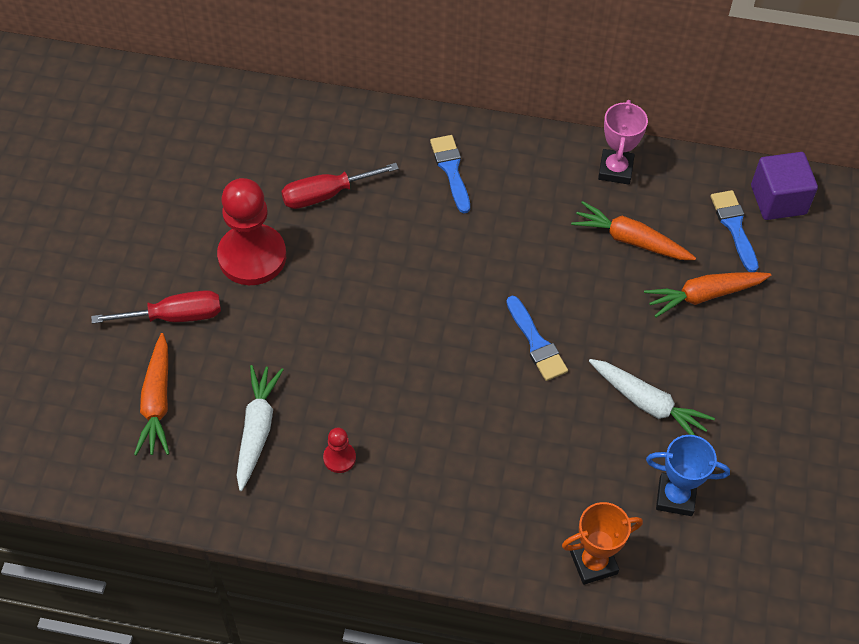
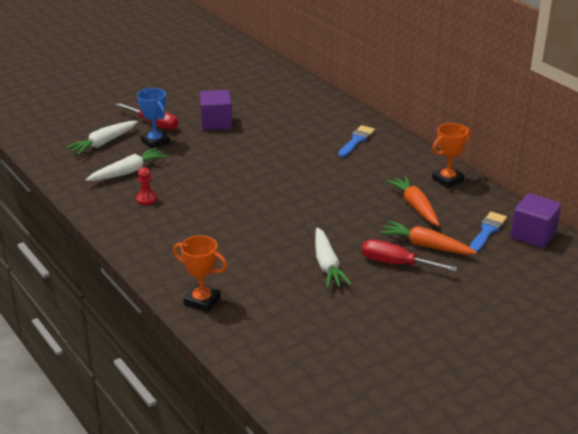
camera: 45 degrees right, 25 degrees down
orange carrot [134,333,170,456] -> white carrot [65,121,138,155]
red pawn [217,178,286,285] -> purple cube [200,90,232,130]
red screwdriver [281,163,399,209] -> red screwdriver moved to [362,239,458,272]
blue brush [506,296,568,381] -> none
pink trophy [598,100,648,185] -> orange trophy [432,123,471,188]
blue trophy [646,435,730,516] -> blue trophy moved to [137,88,170,149]

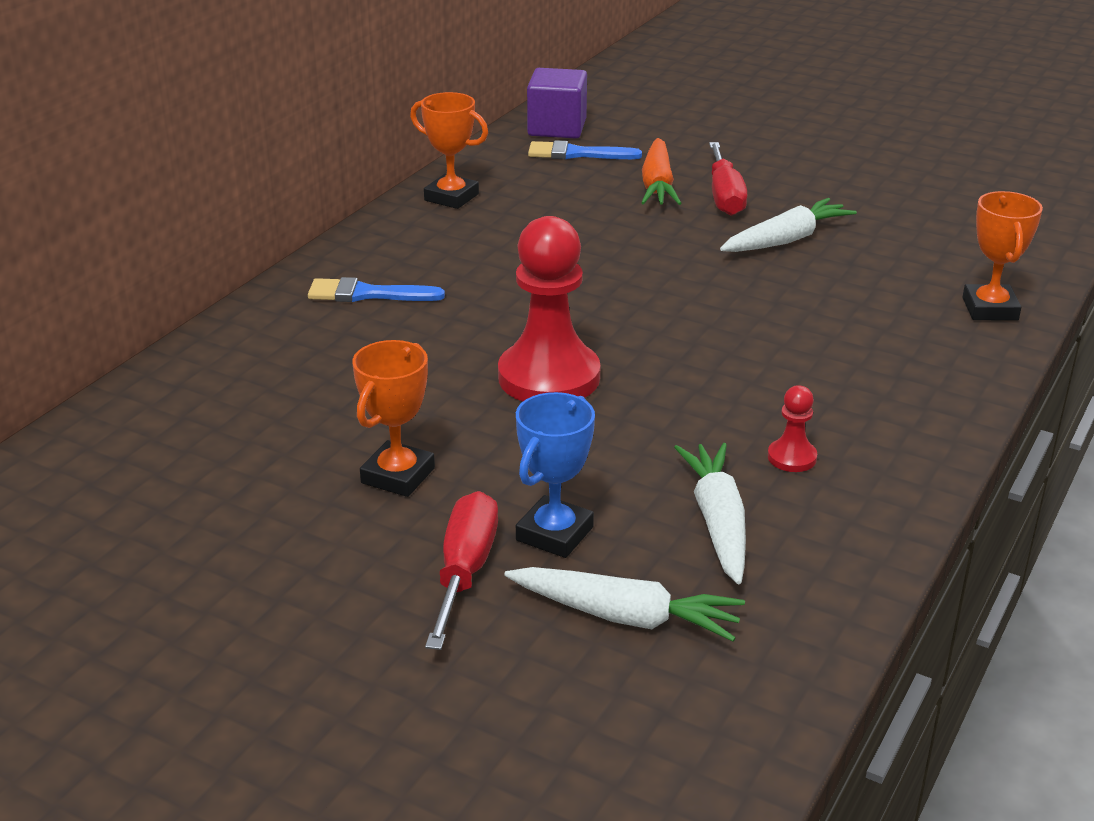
camera: 115 degrees left, 0 degrees up
white carrot [86,147,167,181] -> white carrot turned 60 degrees clockwise [674,443,746,584]
purple cube [200,90,232,130] -> orange trophy [352,340,435,497]
orange carrot [386,176,439,226] -> none
none -> red pawn [498,216,600,401]

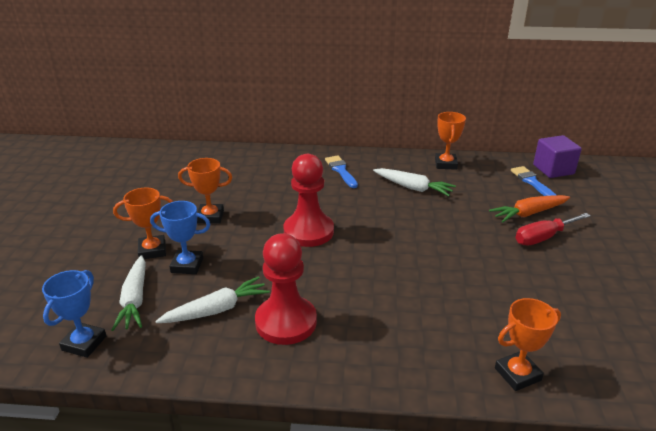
camera: 65 degrees right, 0 degrees up
red screwdriver [425,491,498,650] -> orange trophy [113,187,173,259]
white carrot [720,198,857,252] -> white carrot moved to [373,168,456,196]
red pawn [768,385,817,472] -> red pawn [255,233,317,345], size x2.27
none -> blue trophy [42,270,106,358]

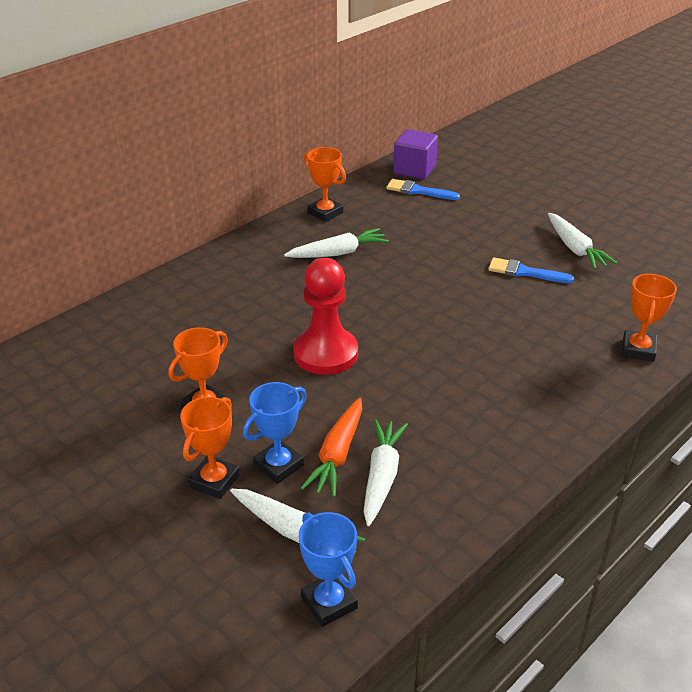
camera: 50 degrees left, 5 degrees up
red pawn [255,233,317,345] -> none
blue brush [325,155,358,188] -> blue brush moved to [488,258,574,283]
orange carrot [489,195,570,223] -> orange carrot moved to [301,398,362,497]
red screwdriver [515,213,591,246] -> none
none -> white carrot [548,213,617,269]

